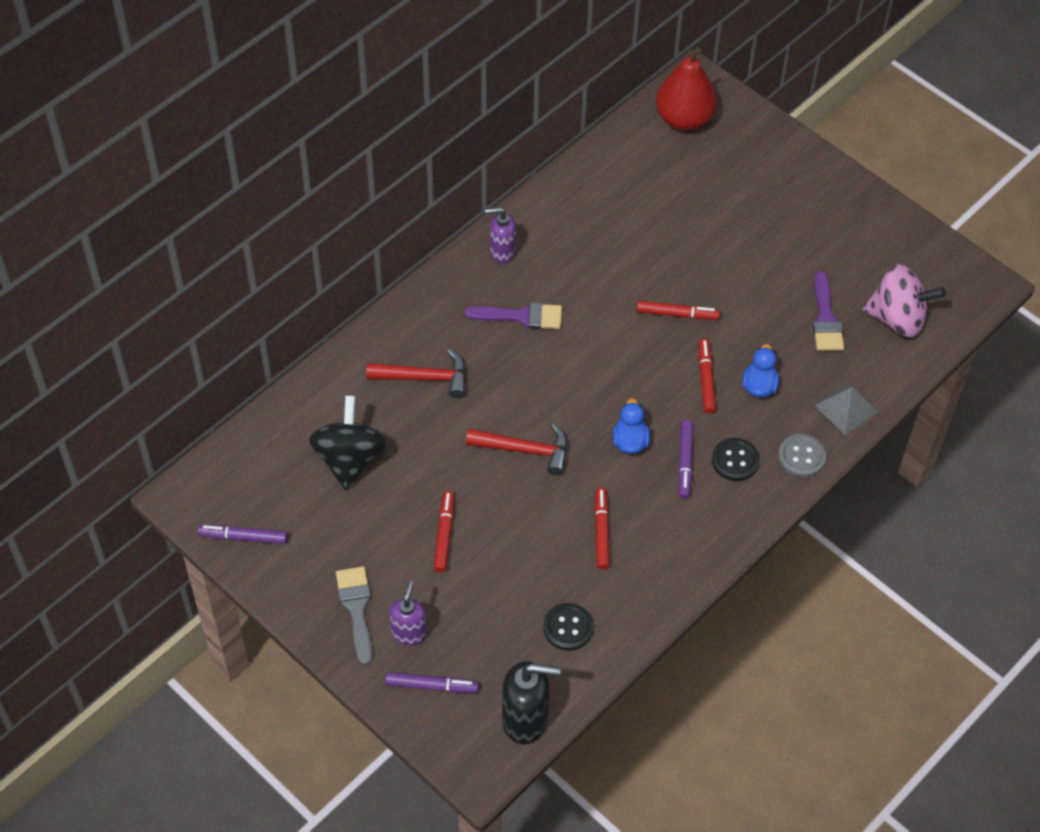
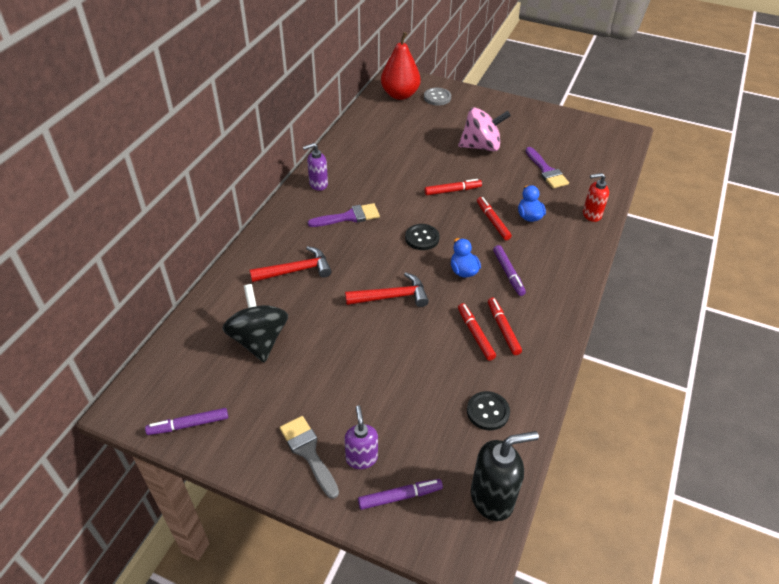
camera: 20 degrees left, 10 degrees down
red marker [434,490,454,572] -> red marker moved to [488,298,522,355]
black button [712,438,760,481] -> black button moved to [405,224,440,250]
grey button [778,434,826,477] -> grey button moved to [424,88,451,106]
grey pyramid [815,383,877,435] -> red soap dispenser [583,173,609,222]
pink spinning top [863,264,946,337] -> pink spinning top moved to [458,107,511,151]

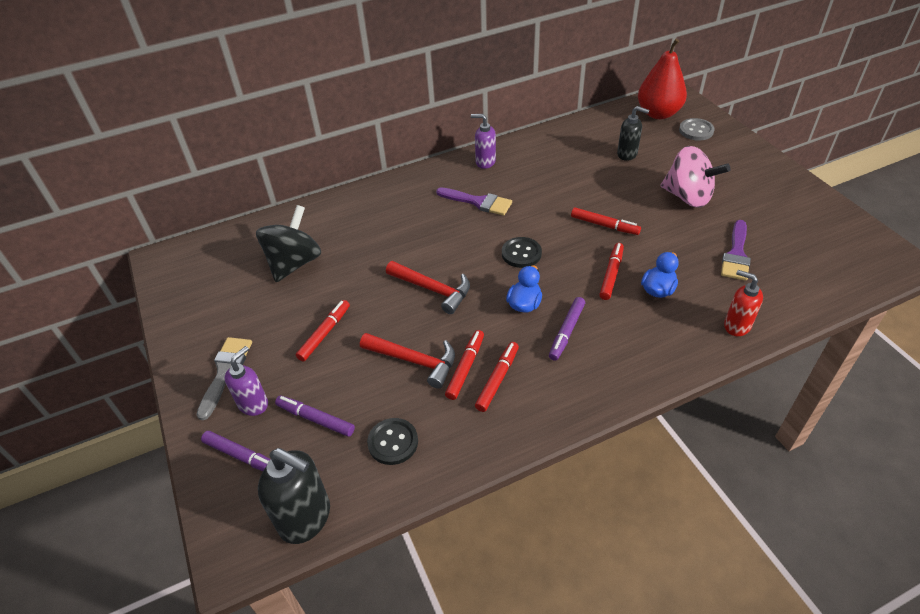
camera: 45 degrees right, 0 degrees up
purple marker [145,408,228,435] -> purple marker moved to [275,395,355,437]
red hammer [250,246,332,282] -> red hammer moved to [360,333,455,389]
none -> red marker [296,300,350,361]
none -> black soap dispenser [617,106,649,161]

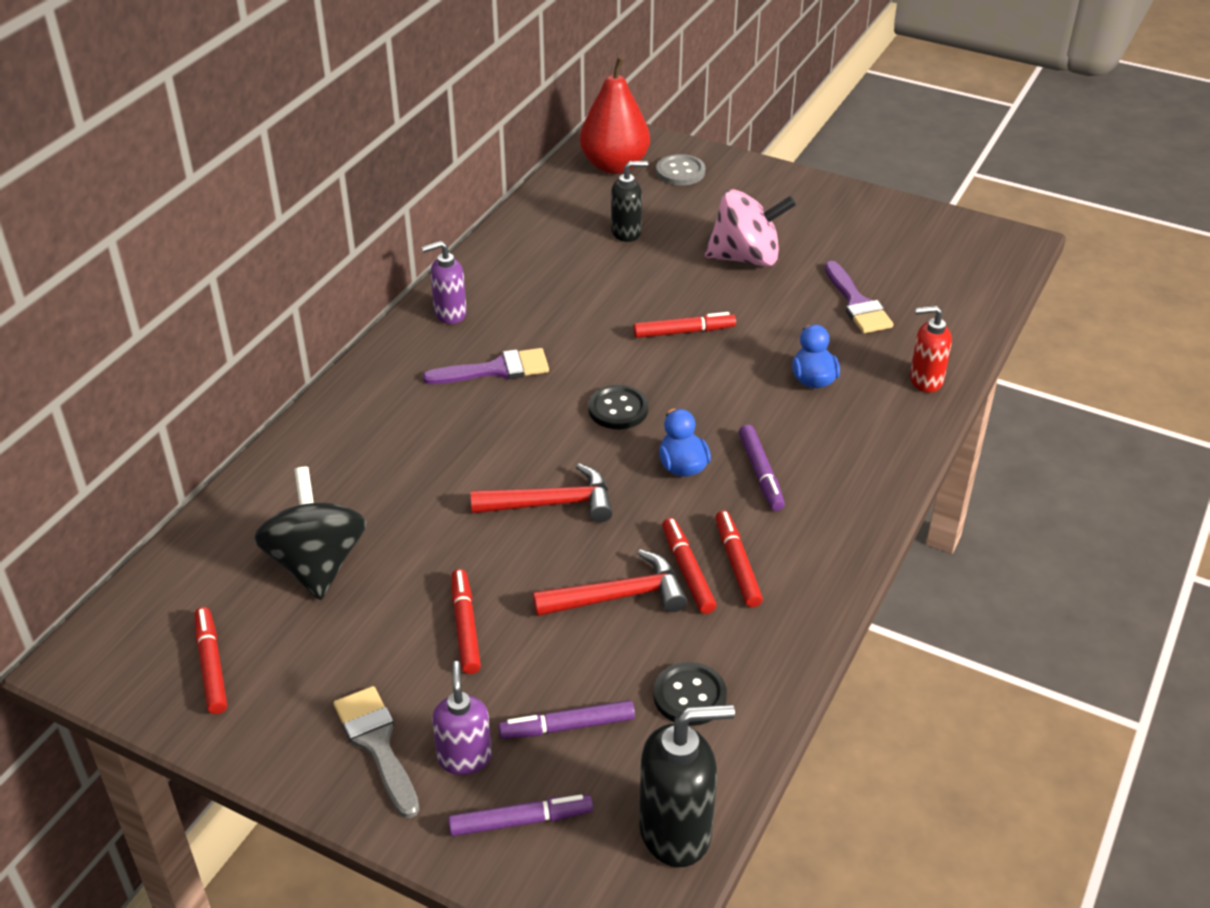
camera: 40 degrees left, 5 degrees down
red marker [599,243,624,300] -> red marker moved to [195,607,227,714]

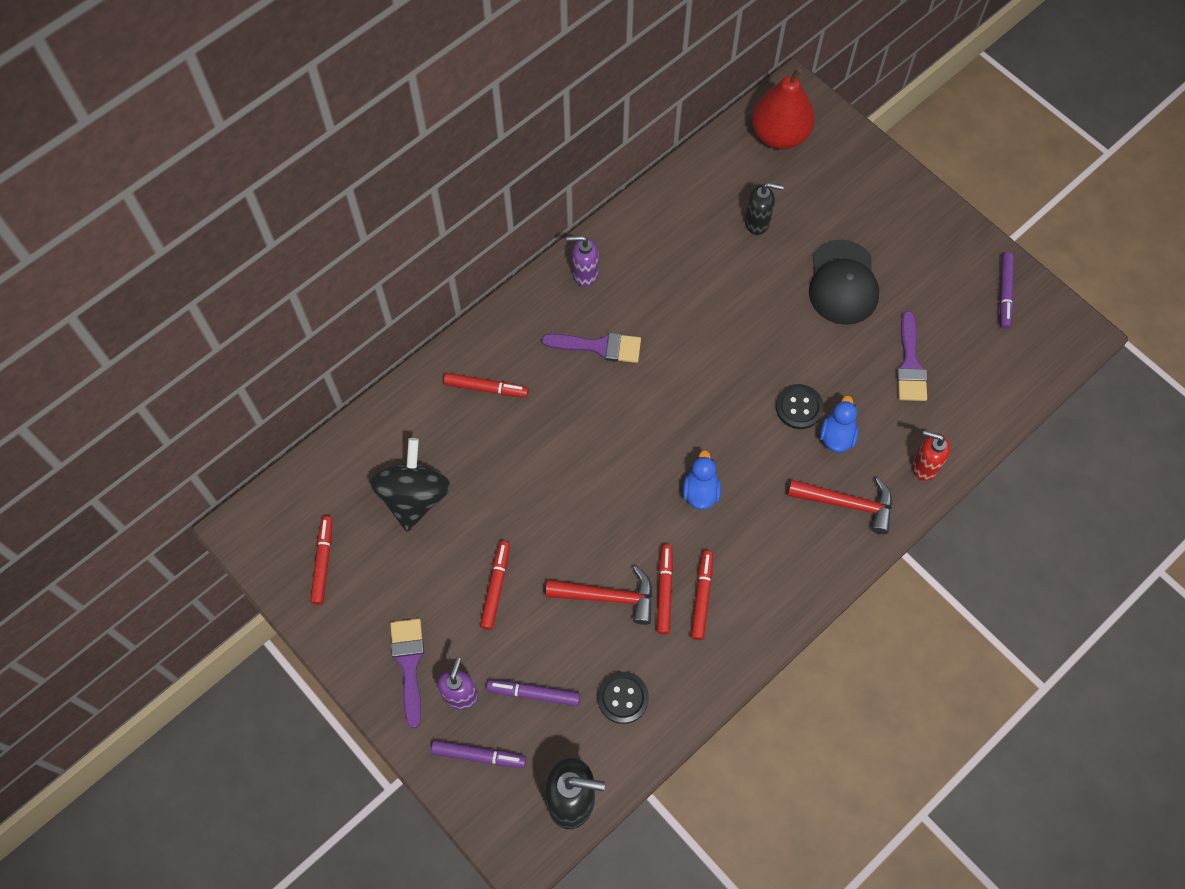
camera: 20 degrees right, 25 degrees up
grey brush [333,686,420,818] -> purple brush [390,619,424,728]
red hammer [470,463,613,522] -> red hammer moved to [788,477,892,534]
black button [588,385,648,429] -> black button moved to [776,384,824,429]
red marker [633,312,736,338] -> red marker moved to [443,373,529,398]
grey button [656,154,705,186] -> none
pink spinning top [705,189,796,267] -> black cap [809,240,879,325]
purple marker [739,425,785,511] -> purple marker moved to [999,252,1014,329]

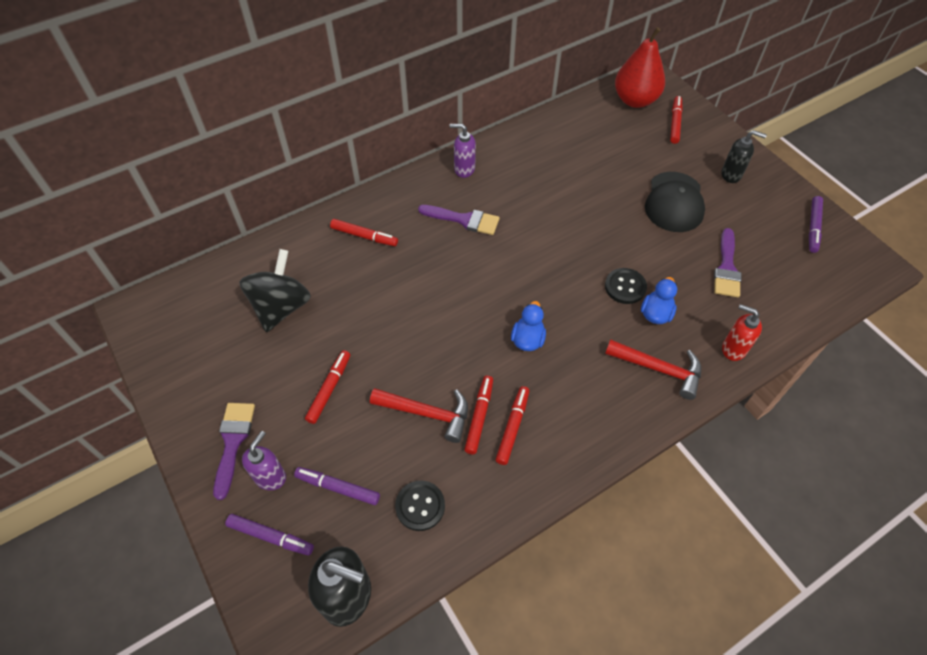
camera: 10 degrees right, 10 degrees down
red marker [310,516,332,605] -> red marker moved to [670,96,683,144]
black soap dispenser [745,183,784,235] -> black soap dispenser moved to [721,130,767,183]

